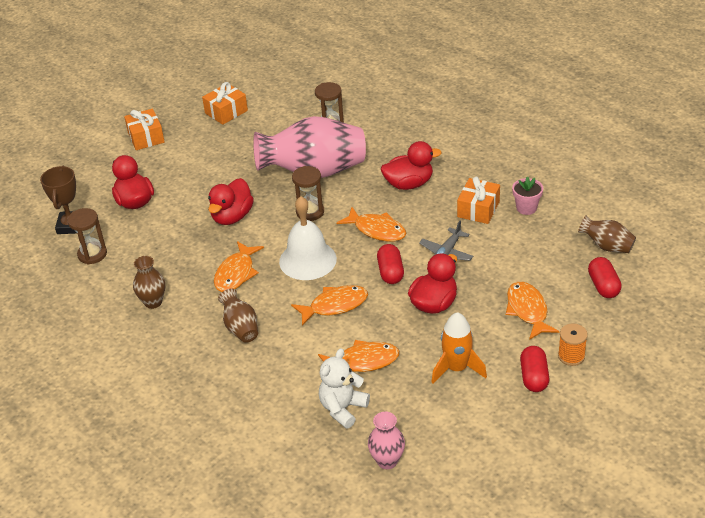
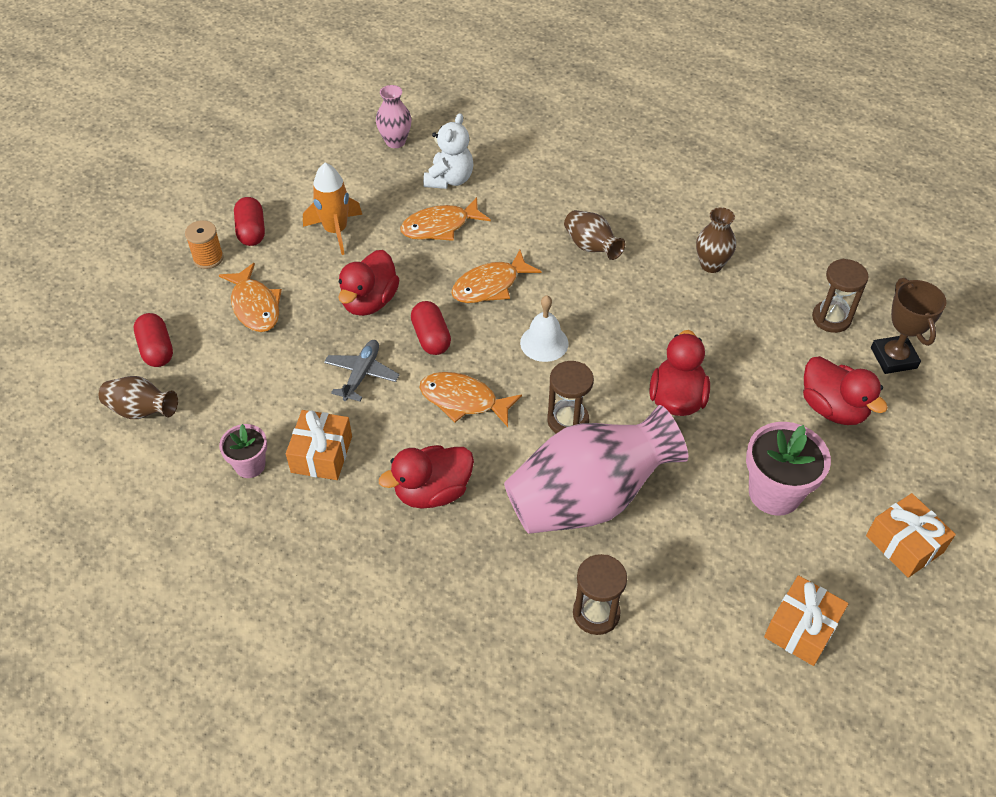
camera: 165 degrees right, 10 degrees up
orange fish [214,241,264,292] -> none
white bell [279,196,337,280] -> white bell [520,295,569,362], size x0.63
none -> pink flower pot [746,422,831,516]

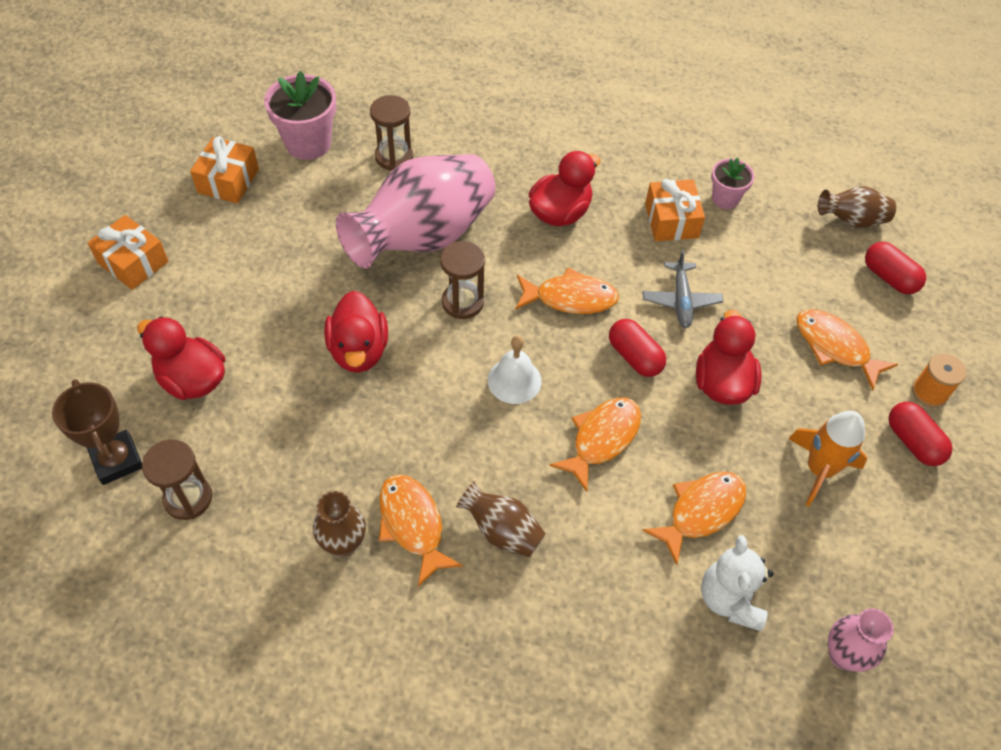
camera: 160 degrees right, 5 degrees up
pink flower pot [746,422,831,516] -> pink flower pot moved to [264,71,336,160]
none -> orange fish [379,474,463,587]

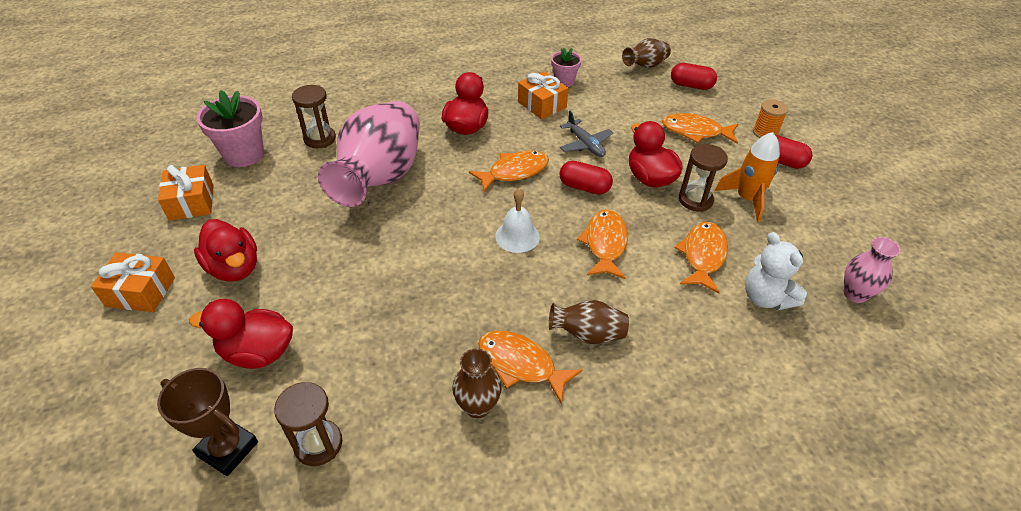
camera: 30 degrees left, 10 degrees down
red duck [324,291,388,373] -> red duck moved to [194,219,257,282]
brown hourglass [440,241,485,319] -> brown hourglass moved to [679,144,728,212]

